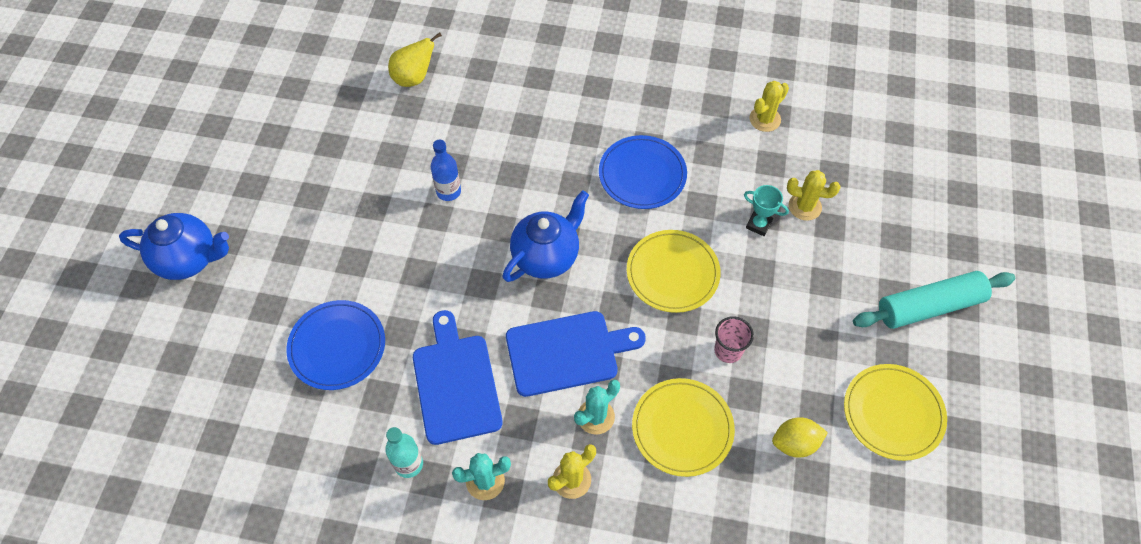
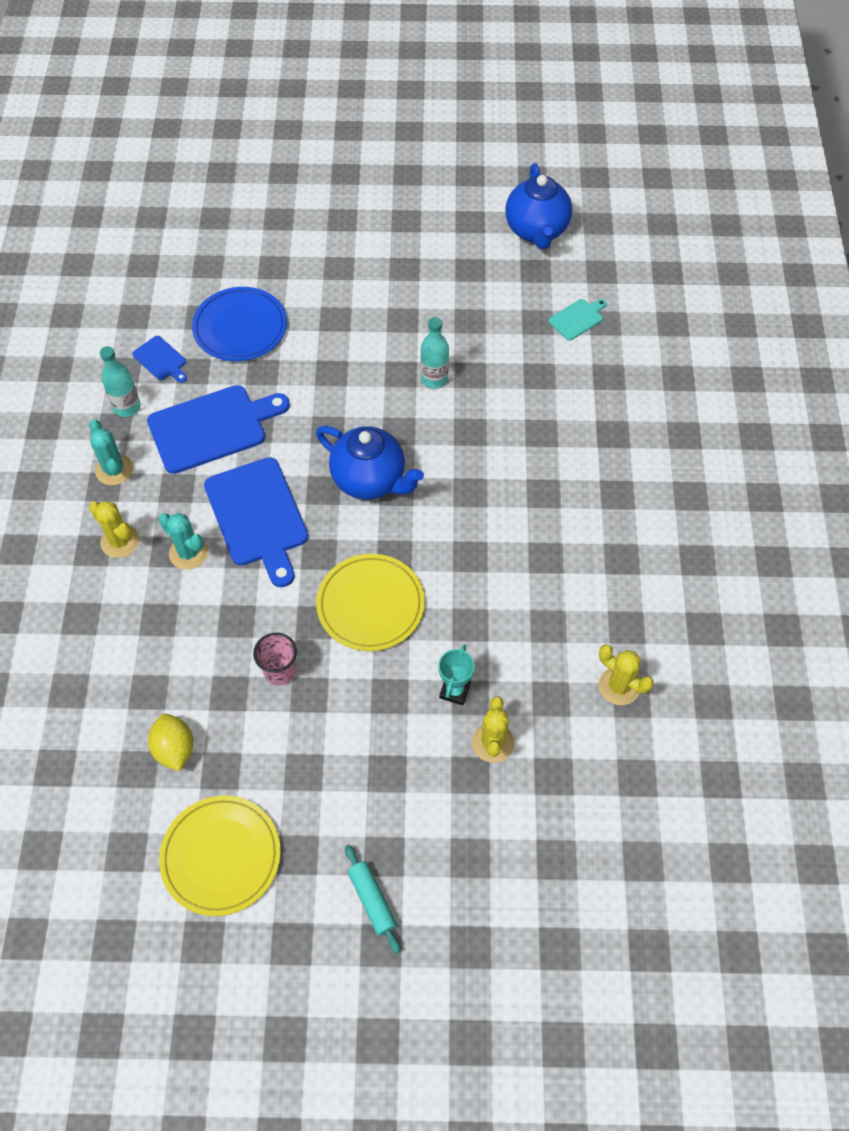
camera: 80 degrees right, 0 degrees up
blue teapot [119,213,229,280] -> blue teapot moved to [506,163,572,249]
yellow pear [388,32,442,87] -> turquoise cutting board [549,299,607,341]
blue bottle [431,140,461,201] -> turquoise bottle [421,317,449,389]
blue plate [599,135,687,209] -> none
yellow plate [632,378,735,477] -> none
turquoise rolling pin [853,271,1015,329] -> turquoise rolling pin [345,845,400,954], size x0.53
none -> blue cutting board [132,336,187,383]

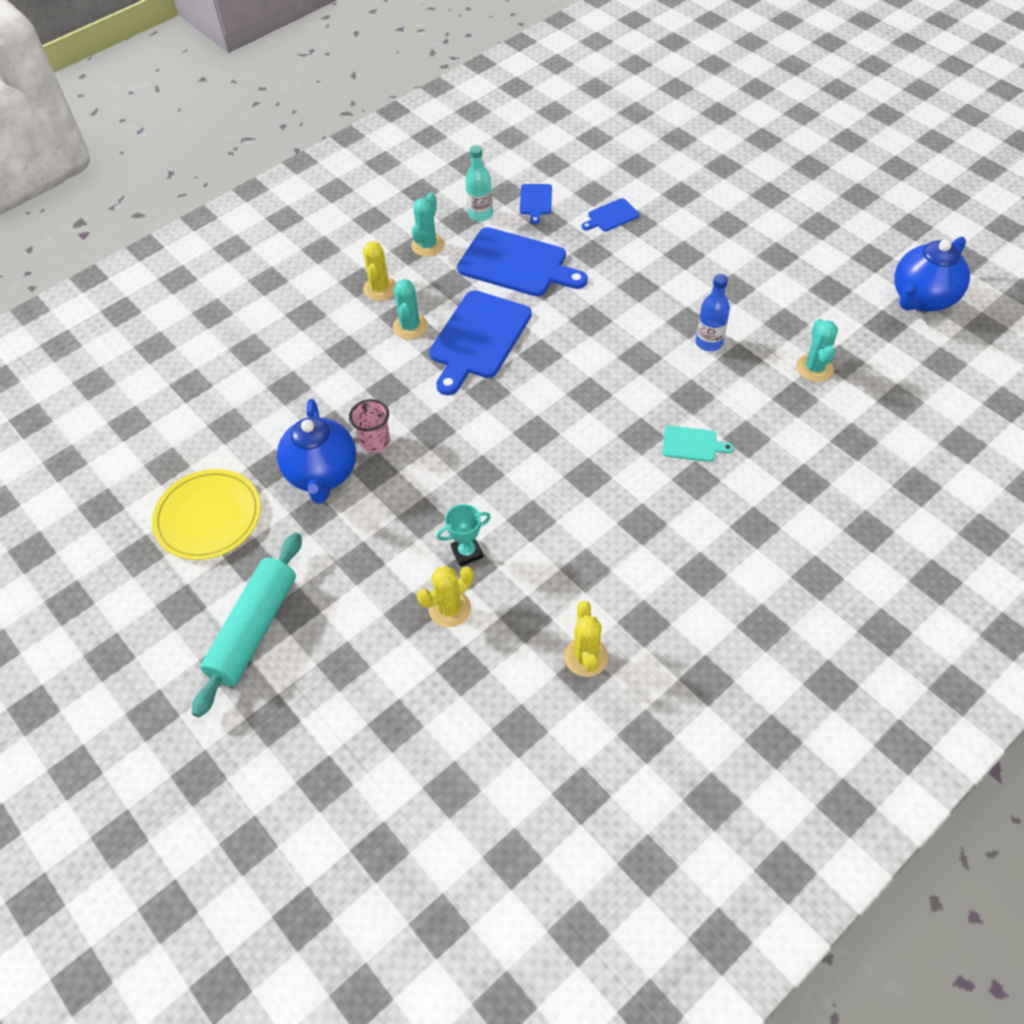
camera: 50 degrees right, 5 degrees down
yellow lemon [148,714,194,771] -> none
blue plate [192,287,287,361] -> blue cutting board [582,198,639,231]
blue teapot [316,426,424,500] -> blue teapot moved to [277,399,356,504]
yellow plate [316,554,425,651] -> none
turquoise rolling pin [345,845,400,954] -> turquoise rolling pin [192,533,302,718], size x1.90
turquoise bottle [421,317,449,389] -> blue bottle [696,274,730,351]
turquoise cutting board [549,299,607,341] -> turquoise cutting board moved to [662,426,734,462]
none -> turquoise cactus [796,319,838,382]

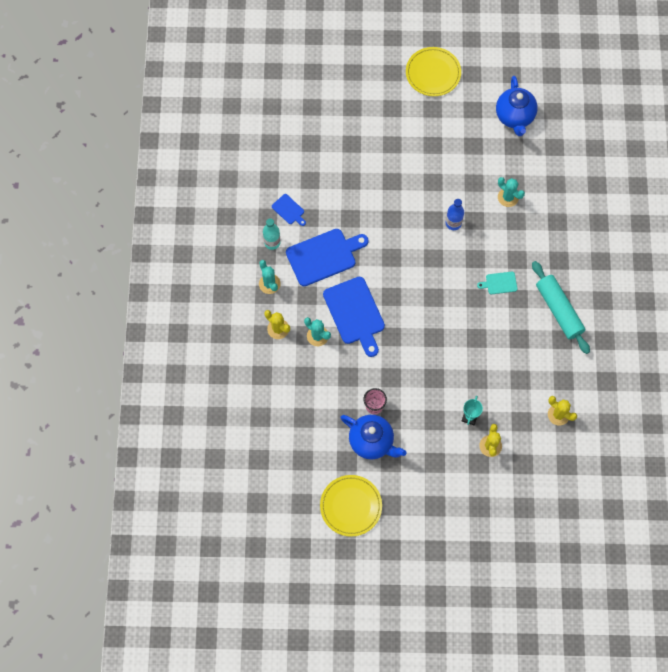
camera: 50 degrees left, 15 degrees up
turquoise rolling pin [192,533,302,718] -> turquoise rolling pin moved to [532,261,590,354]
blue cutting board [582,198,639,231] -> none
turquoise cutting board [662,426,734,462] -> turquoise cutting board turned 150 degrees counterclockwise [477,272,517,294]
none -> yellow plate [406,47,461,96]

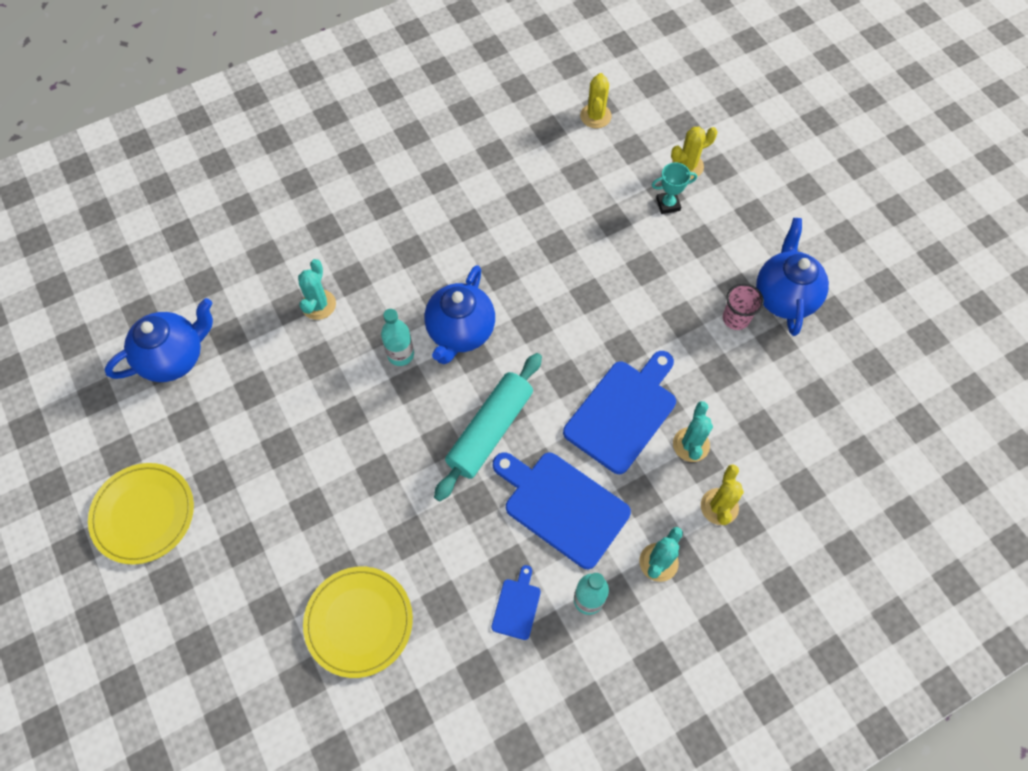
camera: 120 degrees left, 5 degrees down
yellow plate [320,475,382,537] -> yellow plate moved to [303,567,413,678]
blue bottle [446,199,464,230] -> turquoise bottle [381,309,414,366]
turquoise cutting board [477,272,517,294] -> none
turquoise rolling pin [532,261,590,354] -> turquoise rolling pin moved to [434,353,542,501]
none -> blue teapot [424,265,495,364]

